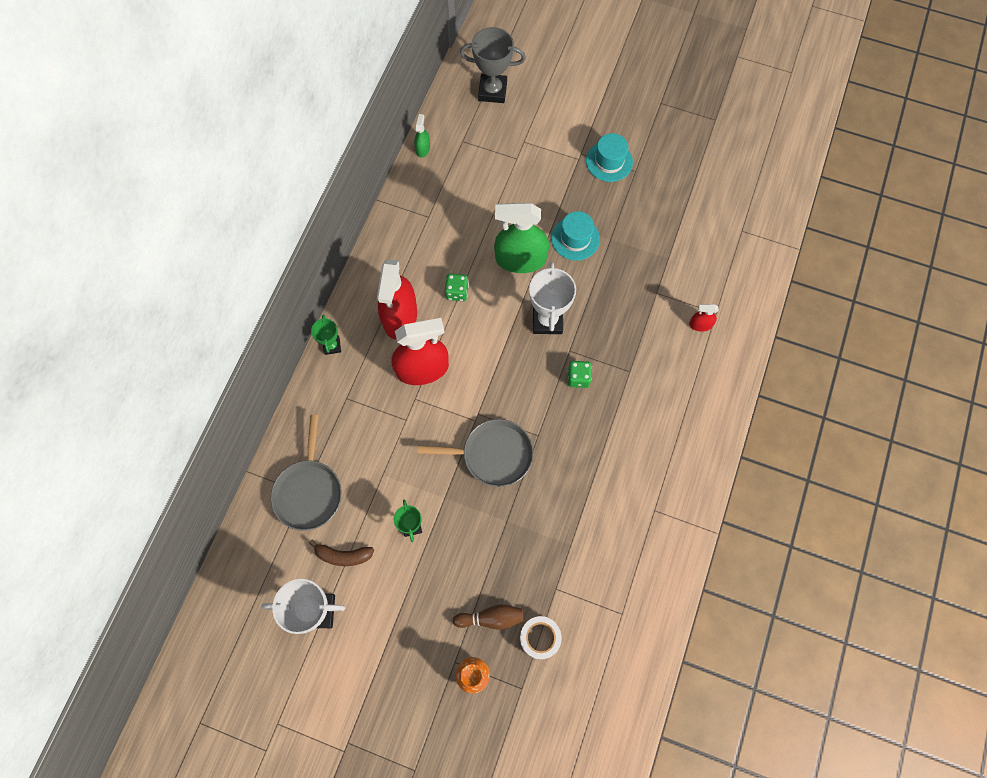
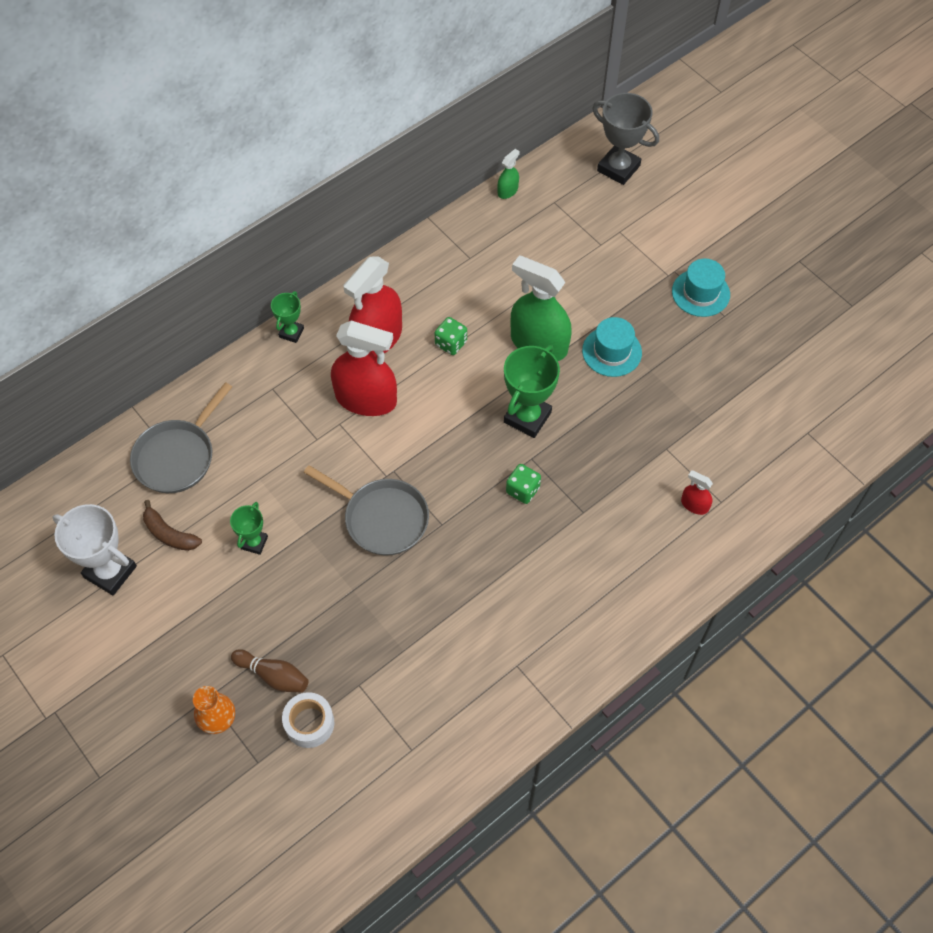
camera: 30 degrees right, 10 degrees down
white trophy [529,262,576,334] -> green trophy [504,345,560,438]

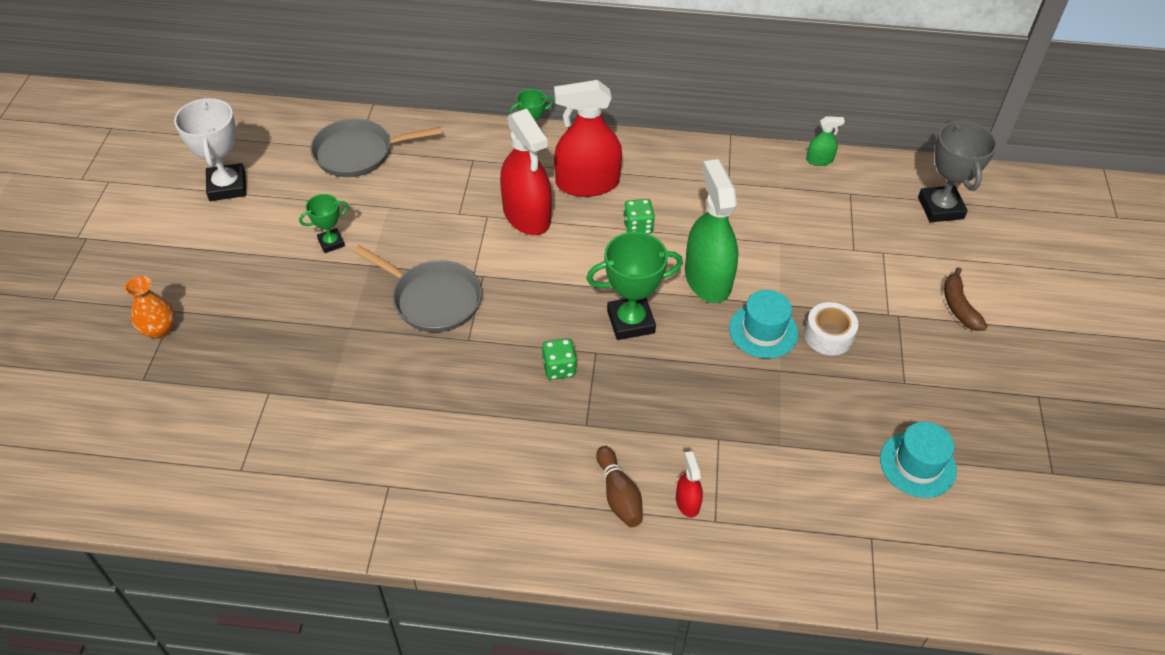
camera: 45 degrees right, 10 degrees down
brown banana [143,500,202,551] -> brown banana moved to [944,267,988,331]
brown bowling pin [231,649,309,693] -> brown bowling pin moved to [596,446,643,527]
white tape [282,692,334,748] -> white tape moved to [804,302,858,355]
grey pan [304,465,429,556] -> grey pan turned 45 degrees counterclockwise [353,245,482,332]
turquoise hat [672,259,730,317] -> turquoise hat moved to [880,422,957,498]

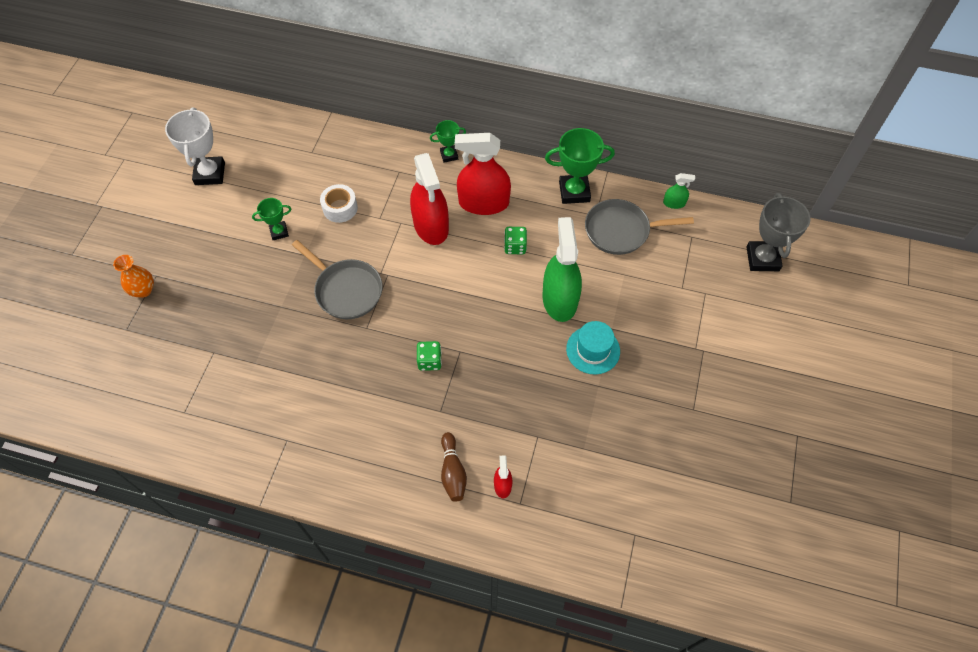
camera: 10 degrees right, 10 degrees up
grey pan [311,119,442,177] -> grey pan moved to [585,199,694,255]
green trophy [586,232,683,340] -> green trophy moved to [545,128,615,204]
white tape [804,302,858,355] -> white tape moved to [320,184,358,223]
turquoise hat [880,422,957,498] -> none
brown banana [944,267,988,331] -> none

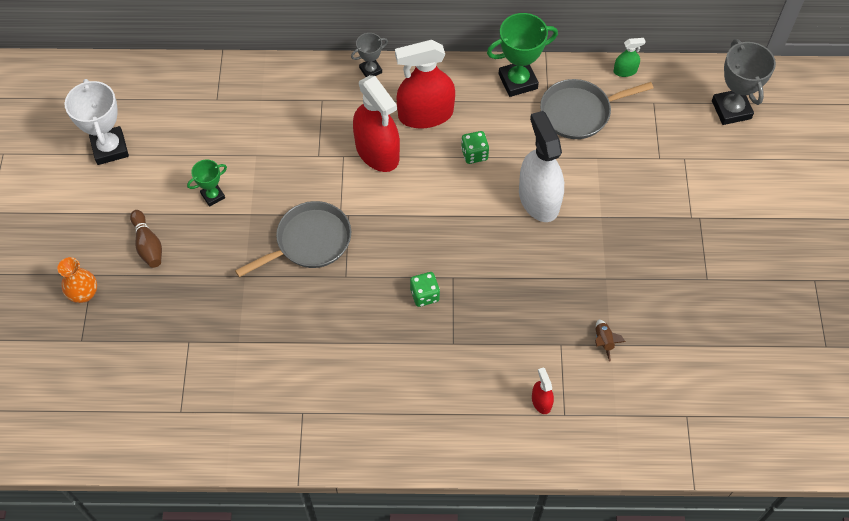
camera: 15 degrees left, 0 degrees up
grey pan [292,240,383,319] -> grey pan turned 60 degrees counterclockwise [235,201,351,277]
white tape [320,184,358,223] -> none
green trophy [430,120,466,163] -> grey trophy [351,33,388,77]
brown bowling pin [441,432,467,502] -> brown bowling pin moved to [130,210,162,268]
green spray bottle [543,217,582,322] -> white spray bottle [519,111,564,222]
turquoise hat [566,321,620,375] -> none
none -> brown rocket [595,319,626,362]

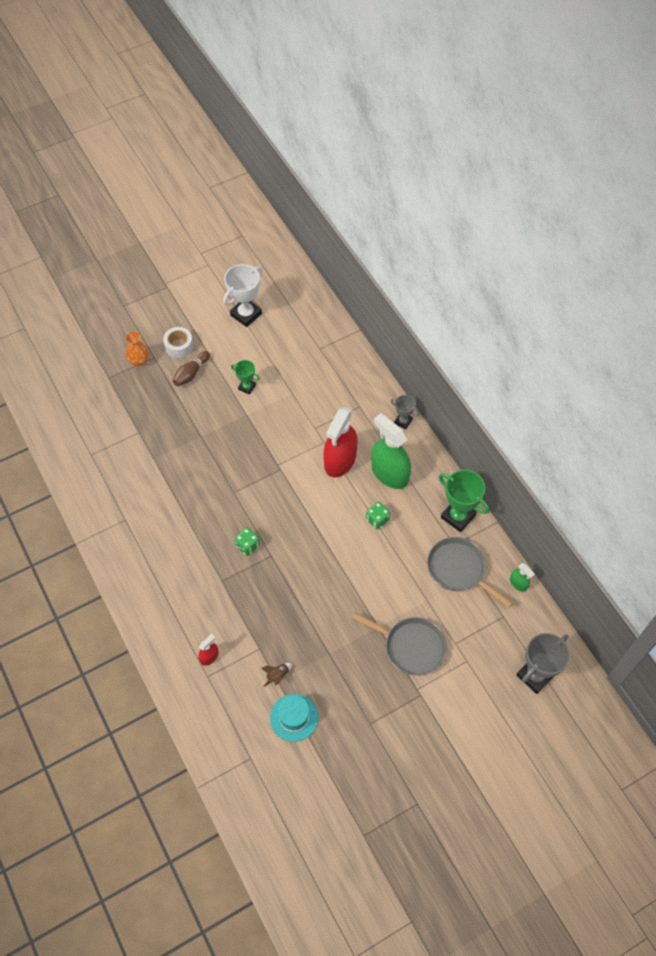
camera: 60 degrees right, 0 degrees up
grey pan [235,201,351,277] -> grey pan moved to [351,612,447,676]
red spray bottle [395,40,455,128] -> green spray bottle [371,413,411,489]
white spray bottle [519,111,564,222] -> none
none -> white tape [163,327,193,358]
none -> turquoise hat [270,694,318,742]

